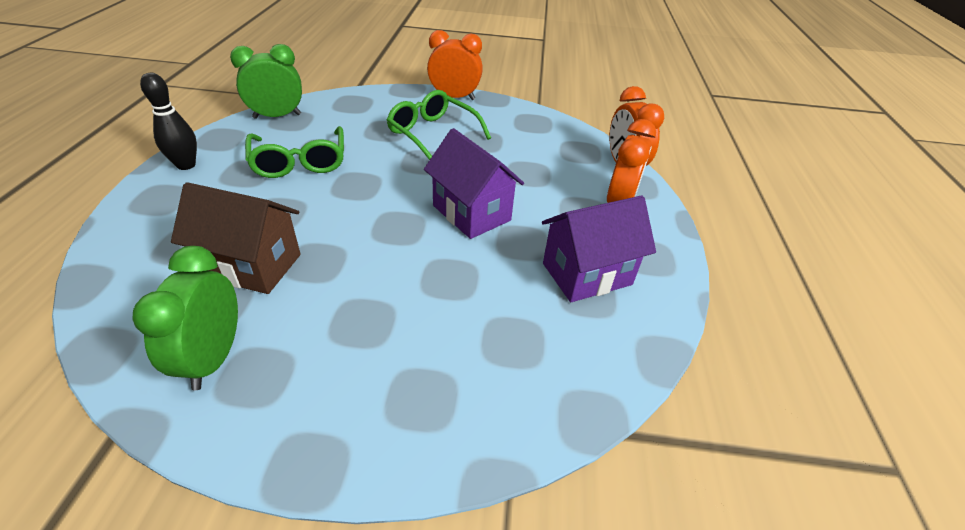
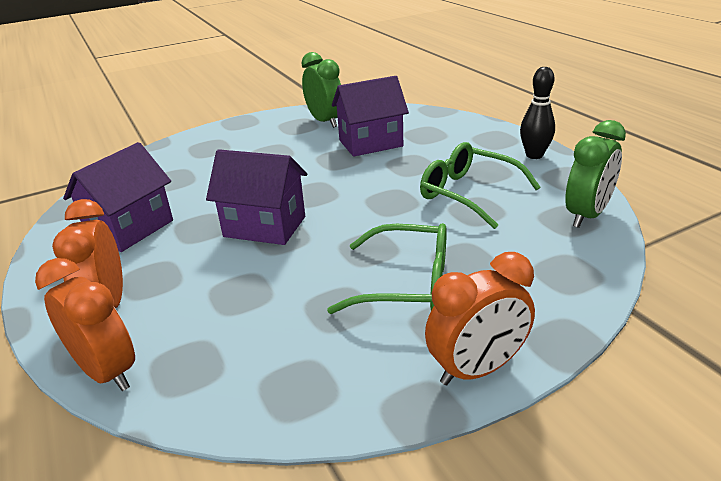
camera: 150 degrees right, 10 degrees down
brown house [171,182,301,294] -> purple house [332,76,409,157]

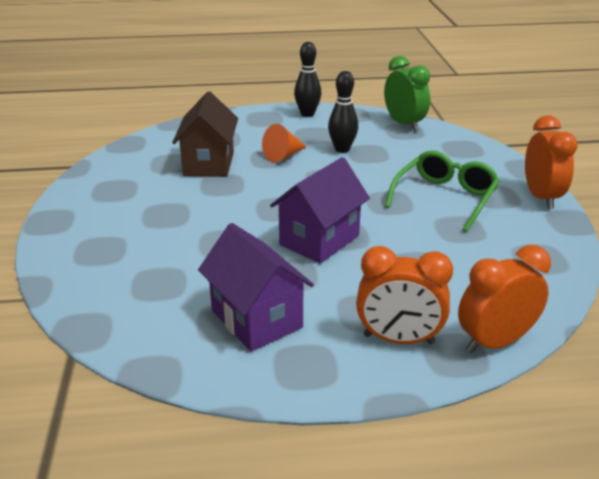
camera: 70 degrees left, 0 degrees up
green clock [301,52,341,128] -> none
purple house [332,76,409,157] -> brown house [172,92,238,177]
green glasses [420,142,541,229] -> black bowling pin [328,71,358,153]
none -> orange cone [262,124,307,163]

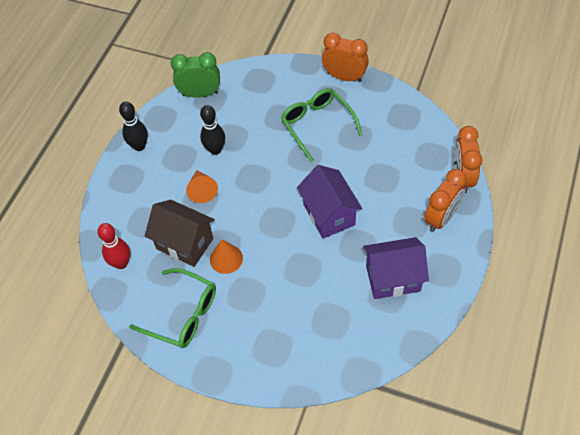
camera: 60 degrees left, 25 degrees up
none -> red bowling pin [98,223,130,269]
none -> green glasses [129,268,216,348]
none -> orange cone [210,239,243,274]

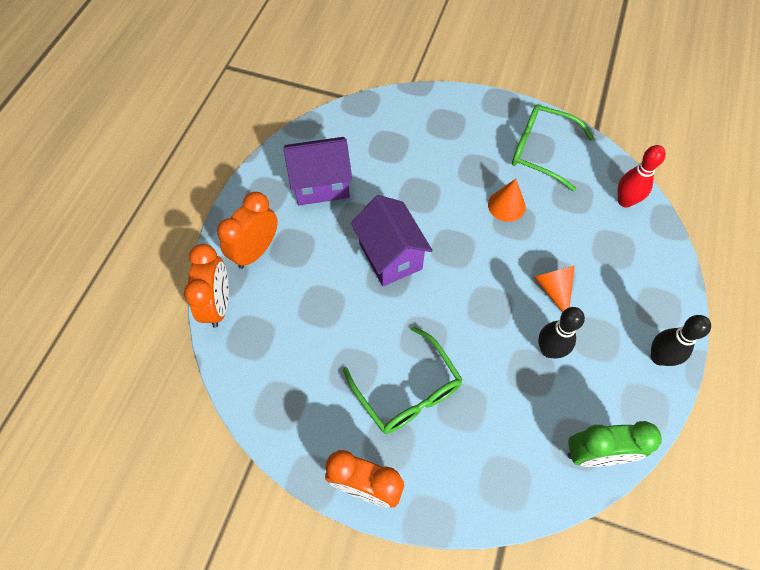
camera: 175 degrees right, 5 degrees up
brown house [145,200,215,267] -> none

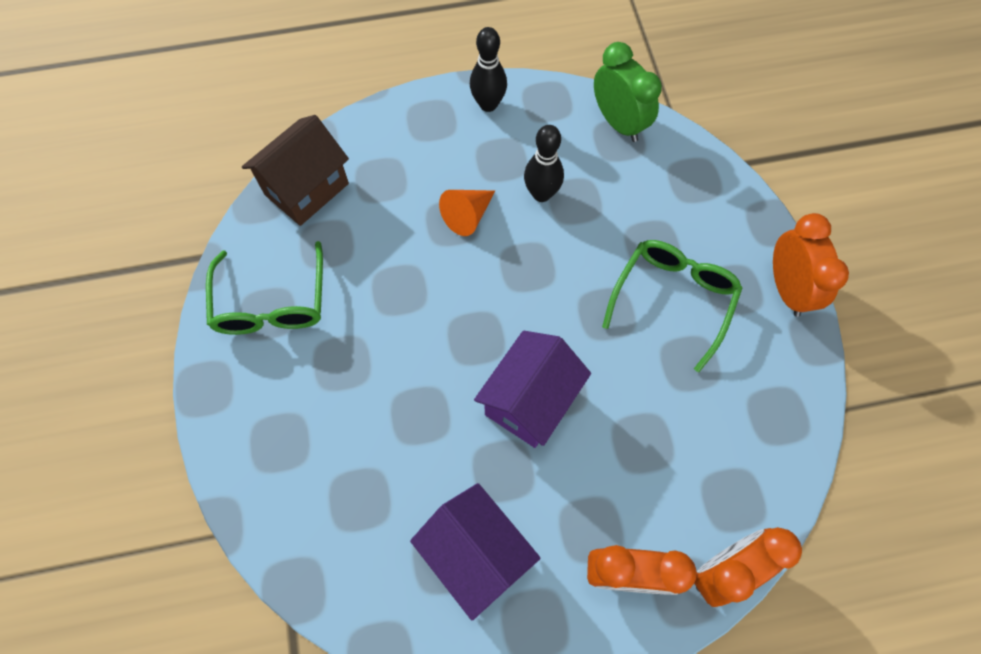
camera: 120 degrees left, 5 degrees up
orange cone [488,179,526,222] -> none
red bowling pin [617,145,666,208] -> brown house [242,115,349,226]

